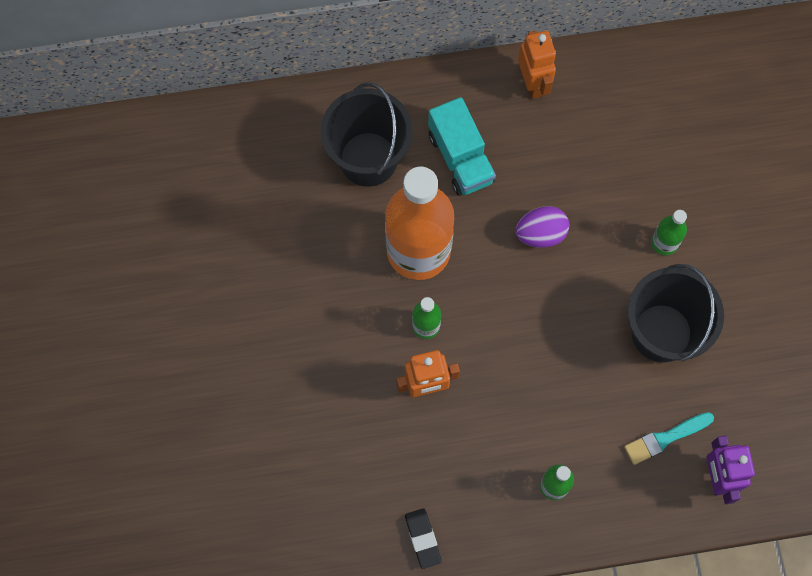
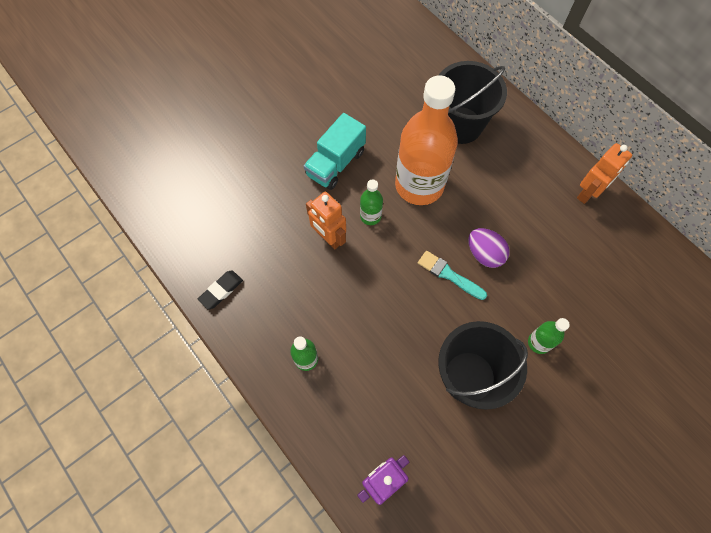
camera: 60 degrees right, 5 degrees down
turquoise truck [428,97,496,196] -> turquoise truck moved to [304,113,366,190]
turquoise brush [624,412,714,465] -> turquoise brush moved to [418,251,487,300]

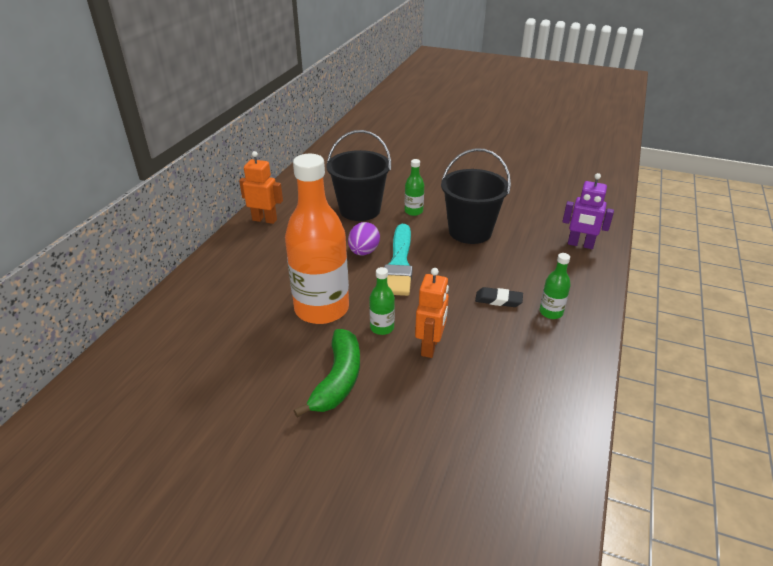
camera: 120 degrees left, 30 degrees down
black eraser [198,270,243,310] -> black eraser moved to [475,287,523,307]
turquoise truck [304,113,366,190] -> green banana [293,329,360,418]
turquoise brush [418,251,487,300] -> turquoise brush [384,224,413,296], size x1.66
black bucket [439,61,507,144] -> black bucket moved to [326,130,391,221]

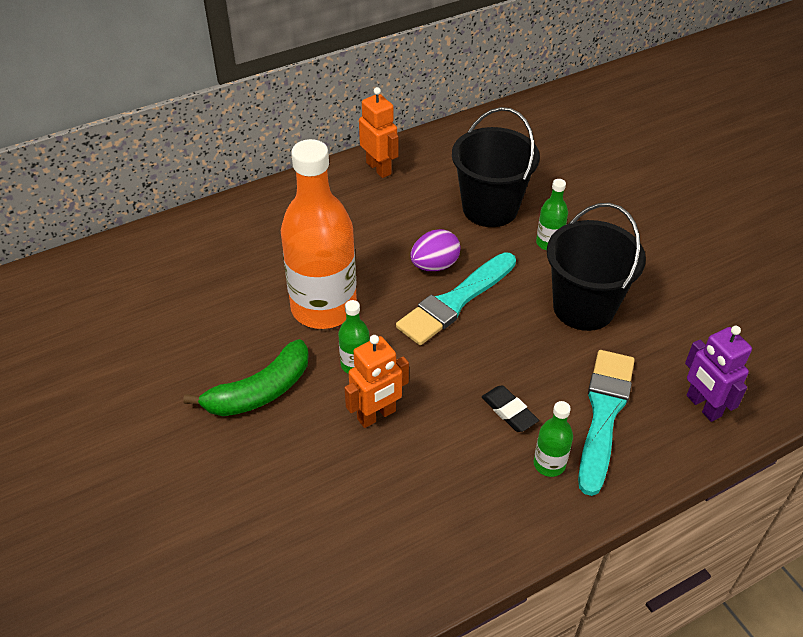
camera: 40 degrees right, 10 degrees up
none -> turquoise brush [578,350,635,496]

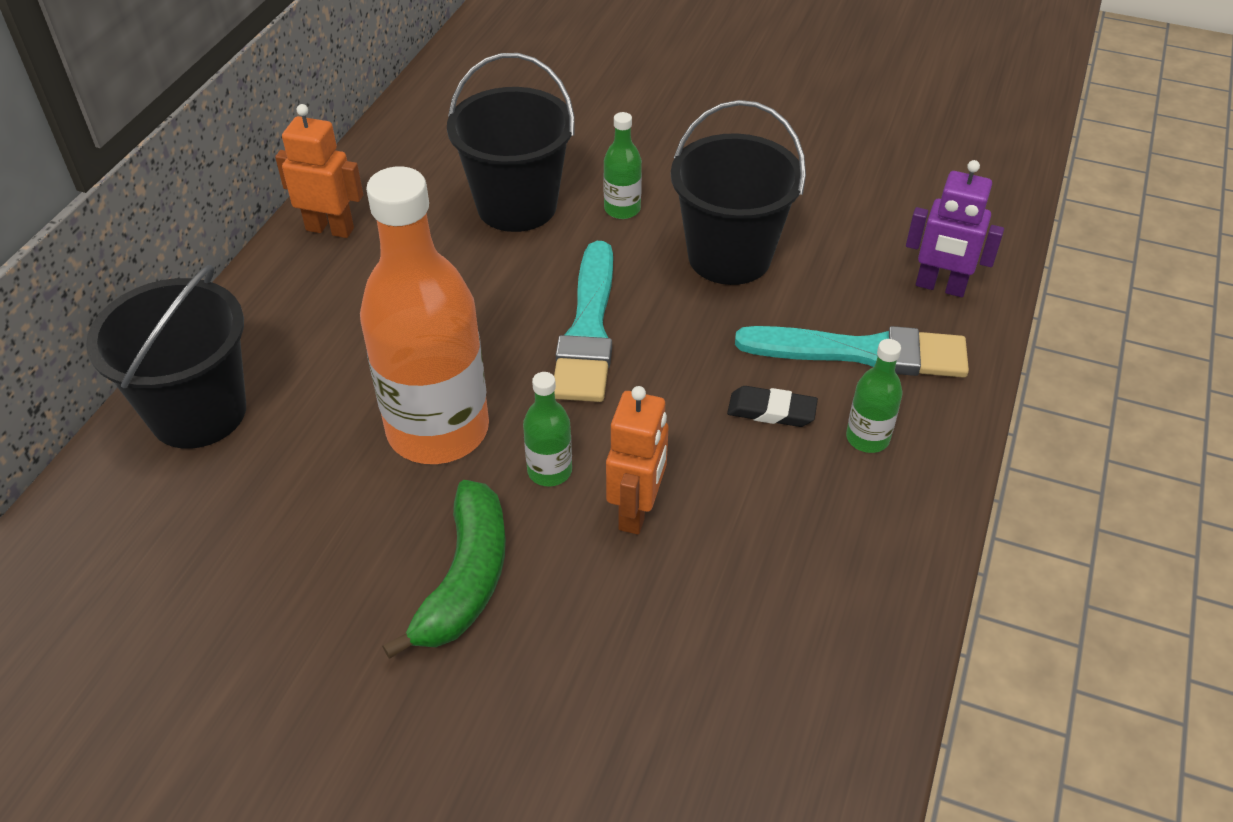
camera: 40 degrees left, 0 degrees up
purple egg [410,229,461,271] -> none
turquoise brush [578,350,635,496] -> turquoise brush turned 120 degrees clockwise [735,326,969,378]
none -> black bucket [86,265,246,449]

